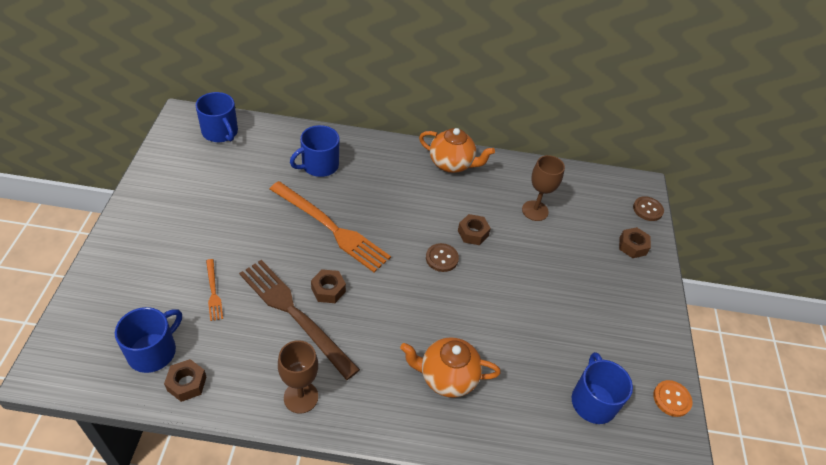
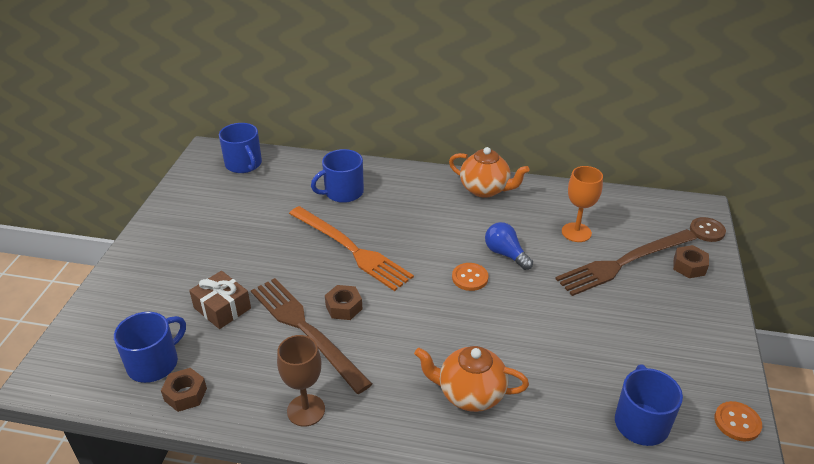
camera: 10 degrees right, 10 degrees down
orange fork [206,259,223,321] -> brown gift [189,271,251,329]
brown button [426,243,459,272] -> orange button [452,263,488,291]
brown nut [458,214,491,245] -> blue light bulb [485,222,533,270]
brown goblet [522,155,565,221] -> orange goblet [562,166,603,242]
none -> brown fork [555,229,697,296]

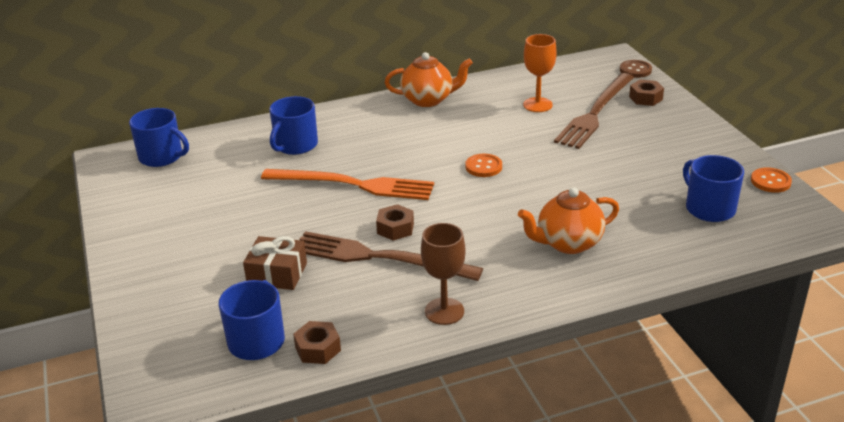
camera: 30 degrees left, 5 degrees down
blue light bulb [485,222,533,270] -> none

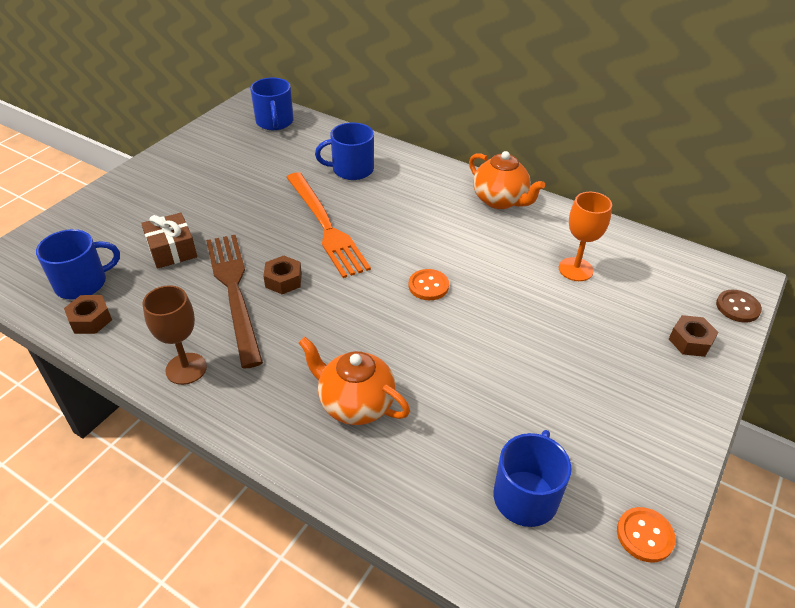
camera: 50 degrees right, 10 degrees up
brown fork [554,73,634,149] -> none

